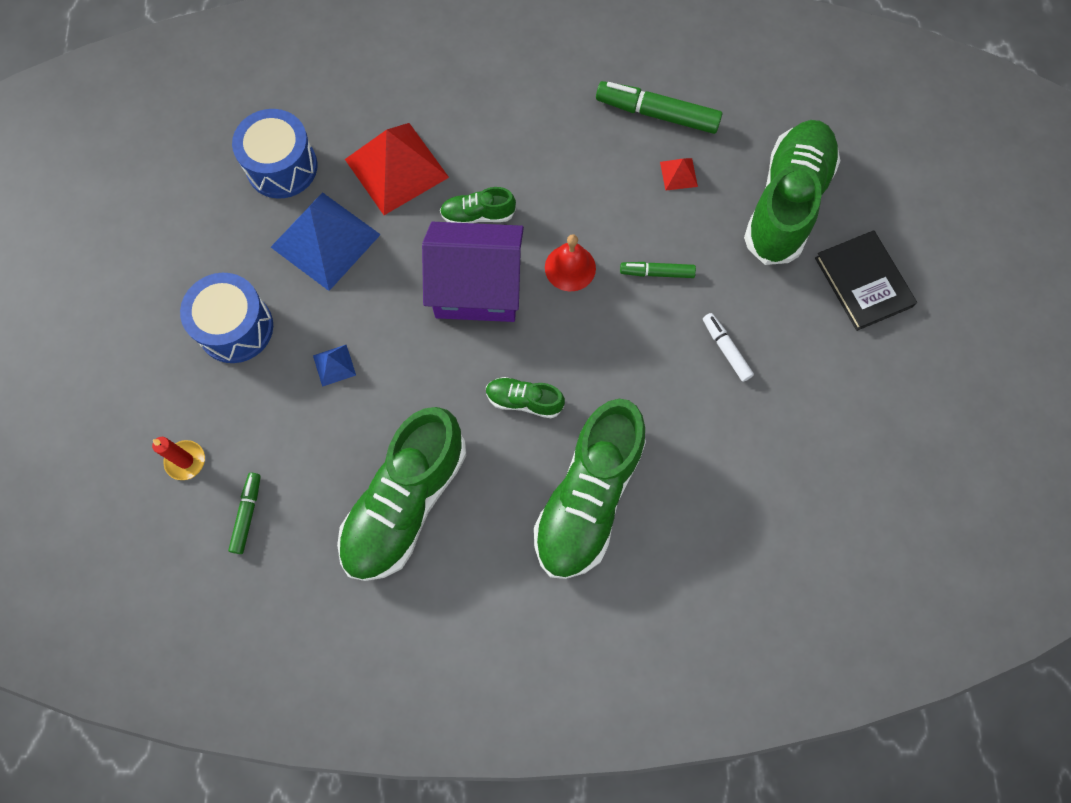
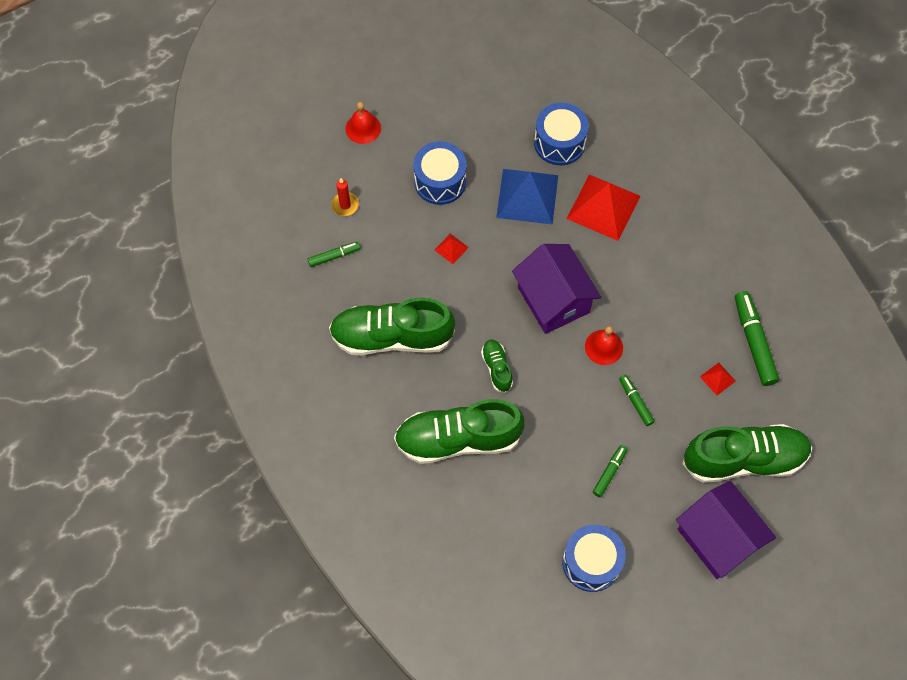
camera: 60 degrees right, 5 degrees down
blue pyramid [313,345,356,387] -> red pyramid [435,234,469,264]
green shoe [440,187,516,223] -> none
white marker [703,313,754,382] -> green marker [593,445,627,497]
black book [815,230,917,331] -> purple house [676,481,776,579]
none -> red bell [345,102,381,144]
none -> blue drum [562,525,626,592]

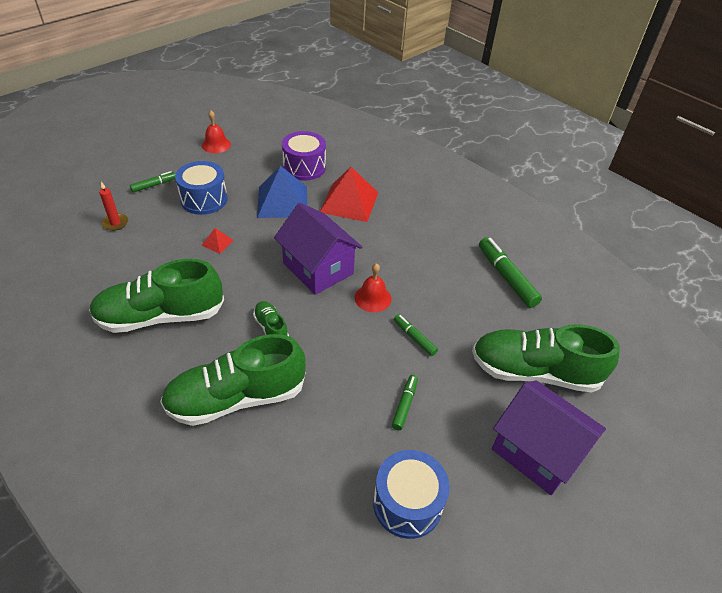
camera: 15 degrees left, 20 degrees down
green marker [307,242,360,267] -> green marker moved to [130,171,175,192]
red bell [345,102,381,144] -> red bell moved to [202,111,231,153]
blue drum [534,103,589,165] -> purple drum [282,131,326,181]
green shoe [682,424,812,483] -> green shoe turned 150 degrees counterclockwise [472,324,620,392]
red pyramid [700,362,736,396] -> none

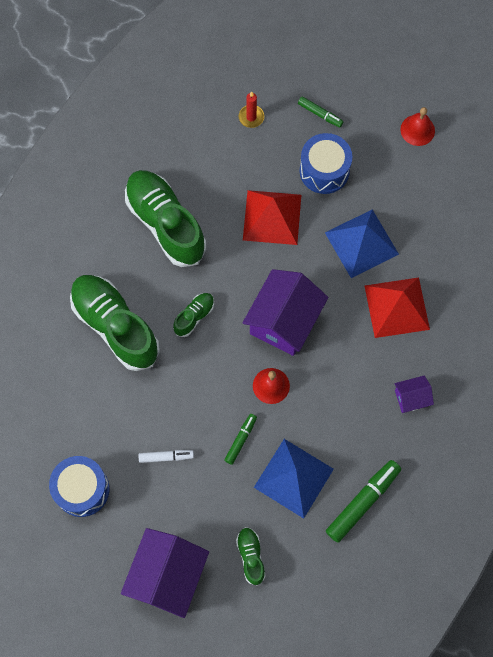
camera: 70 degrees right, 25 degrees up
red pyramid [201,228,234,254] -> red pyramid [243,190,301,245], size x2.32
purple drum [282,131,326,181] -> none
green marker [392,375,418,430] -> white marker [139,450,194,463]
green shoe [472,324,620,392] -> green shoe [236,527,266,586], size x0.46
none -> blue pyramid [254,439,334,519]
none -> purple house [394,376,434,413]

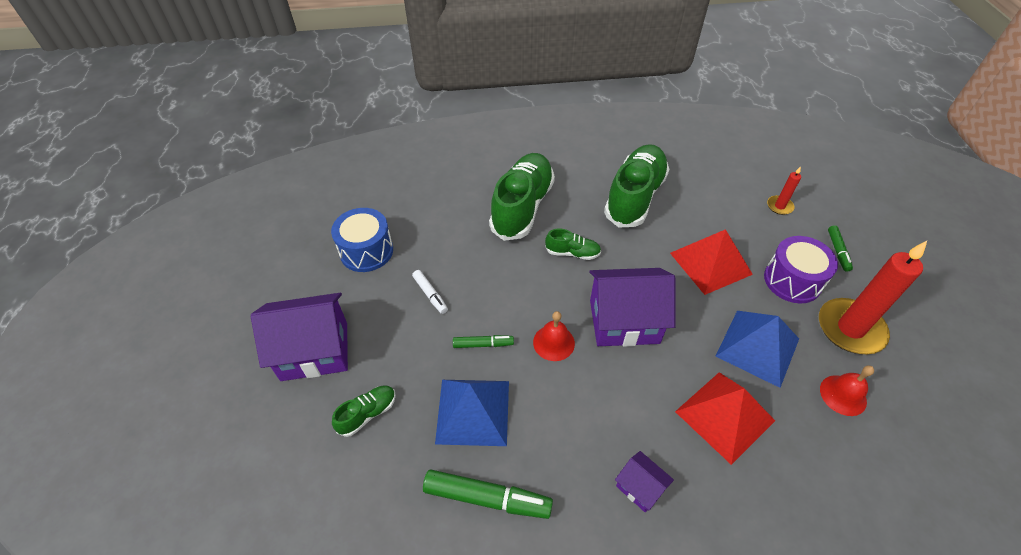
camera: 60 degrees right, 20 degrees down
blue drum [300,133,352,194] -> purple drum [764,236,838,303]
red bell [400,107,435,146] -> red bell moved to [820,366,874,416]
none -> red candle [819,241,927,354]

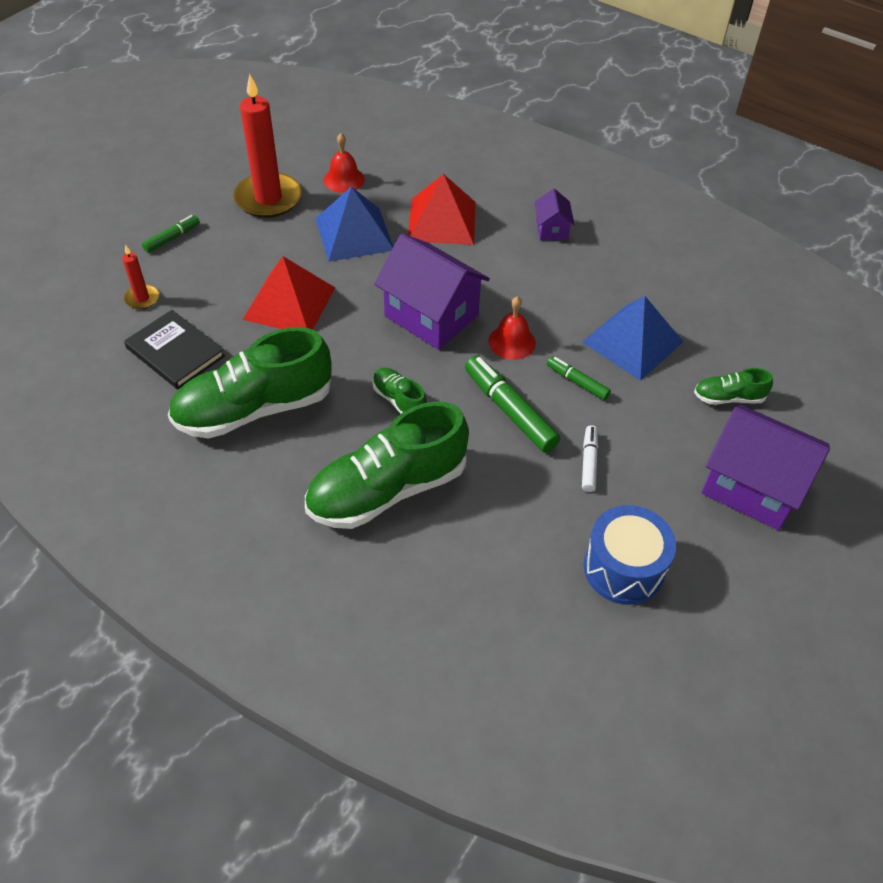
camera: 140 degrees left, 0 degrees up
green marker [423,469,553,519] -> green marker moved to [465,356,560,453]
purple drum [764,236,838,303] -> none
none -> black book [124,310,225,389]

